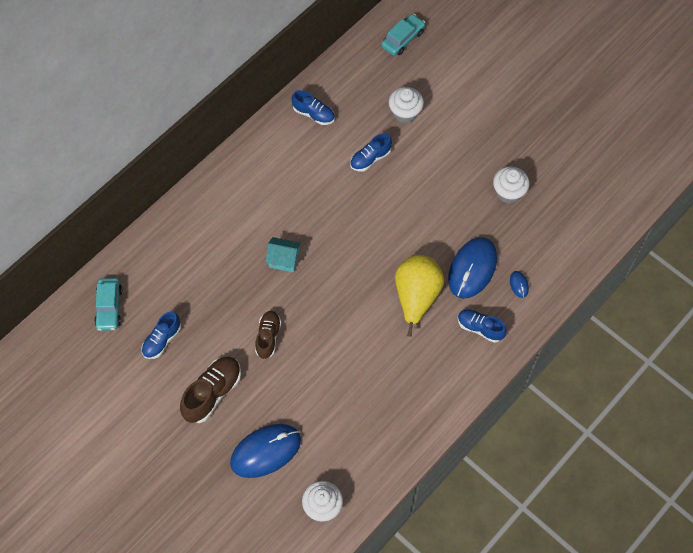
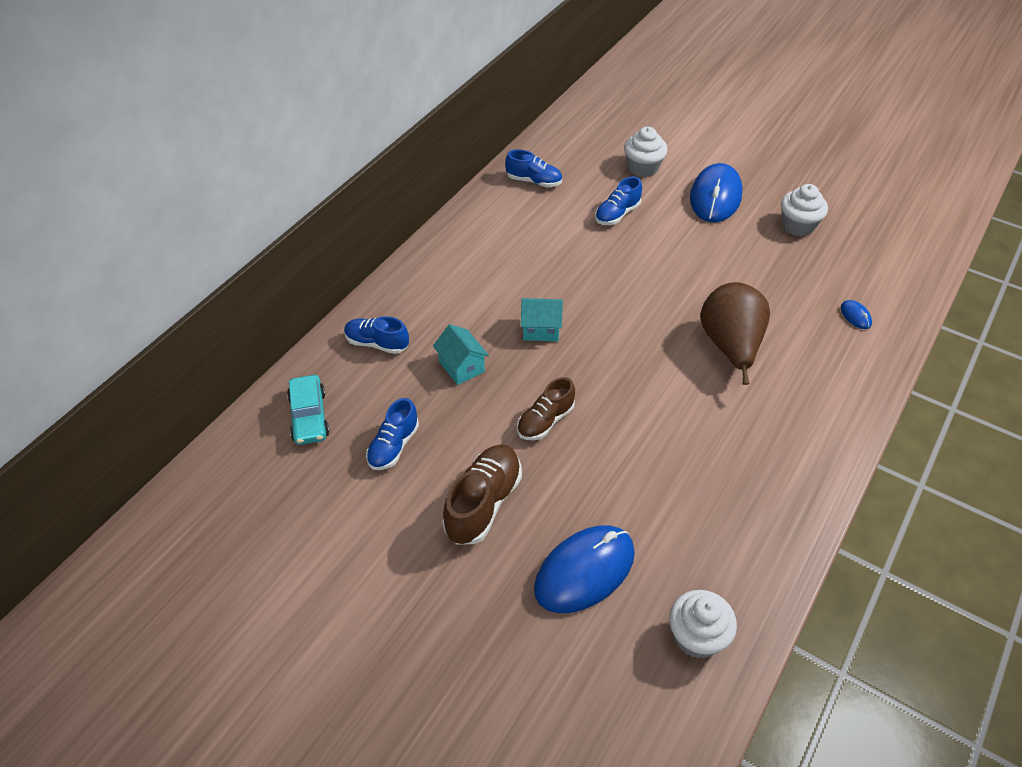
camera: 10 degrees left, 15 degrees down
brown shoe [255,311,281,359] -> brown shoe turned 135 degrees counterclockwise [517,377,575,440]
turquoise car [381,14,425,56] -> none
yellow pear [395,255,444,337] -> brown pear [700,282,770,385]
blue mouse [448,237,497,299] -> blue mouse moved to [690,163,743,222]
blue shoe [458,309,507,343] -> blue shoe moved to [344,316,409,354]
none -> turquoise house [433,324,489,385]

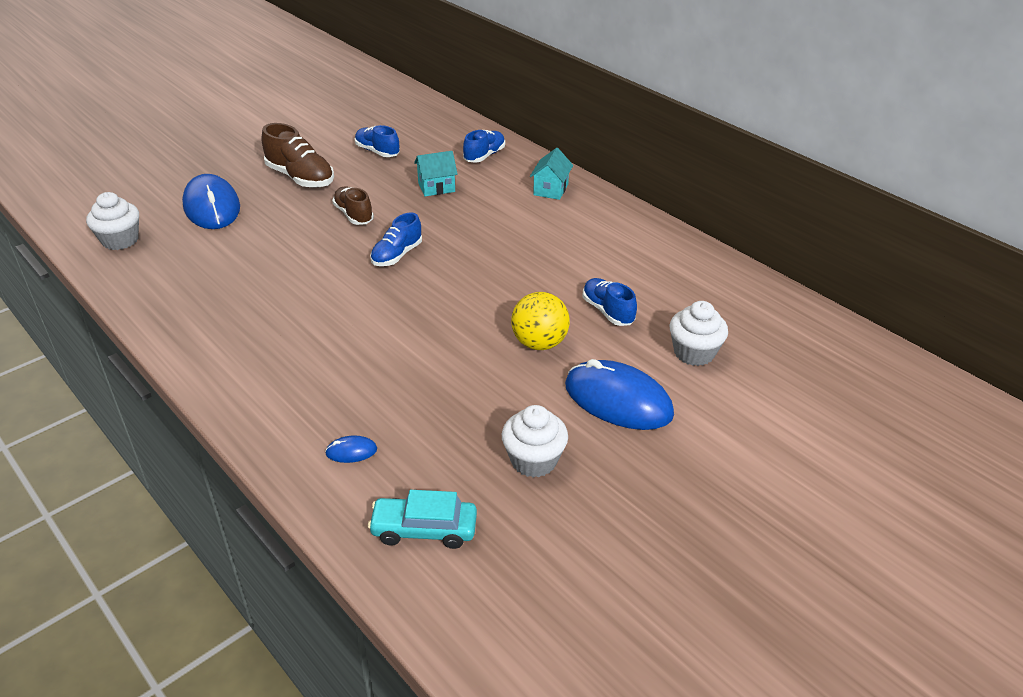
camera: 105 degrees right, 10 degrees down
turquoise car [287,375,330,445] -> turquoise car moved to [368,490,477,549]
blue shoe [505,149,562,187] -> blue shoe moved to [370,213,422,266]
turquoise house [521,298,563,341] -> turquoise house moved to [530,148,573,200]
brown pear [700,282,770,385] -> none
none -> yellow ball [511,292,570,350]

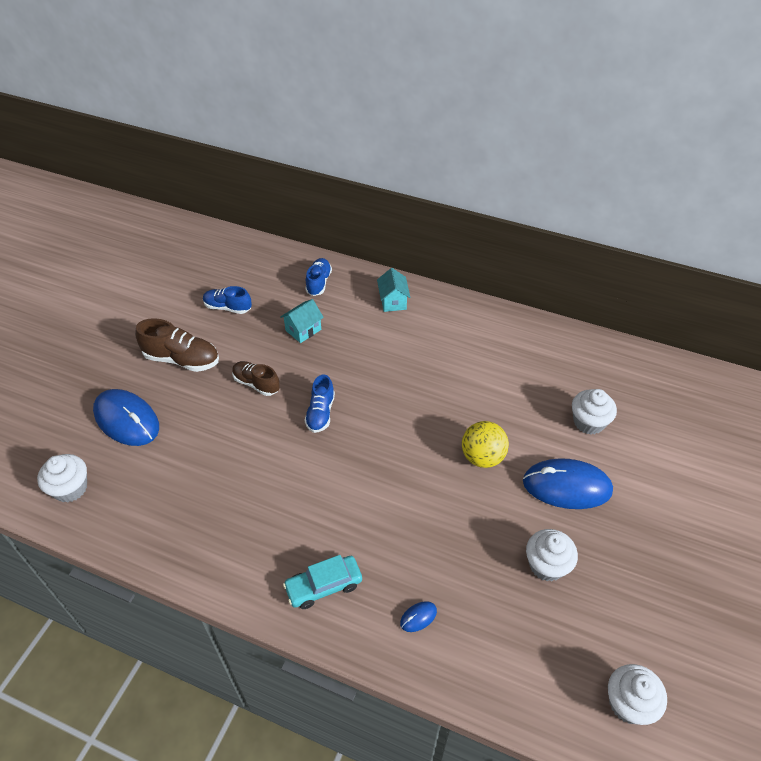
camera: 25 degrees left, 10 degrees up
turquoise car [368,490,477,549] -> turquoise car moved to [283,555,362,609]
blue shoe [583,278,637,326] -> none
none -> white cupcake [608,664,667,725]

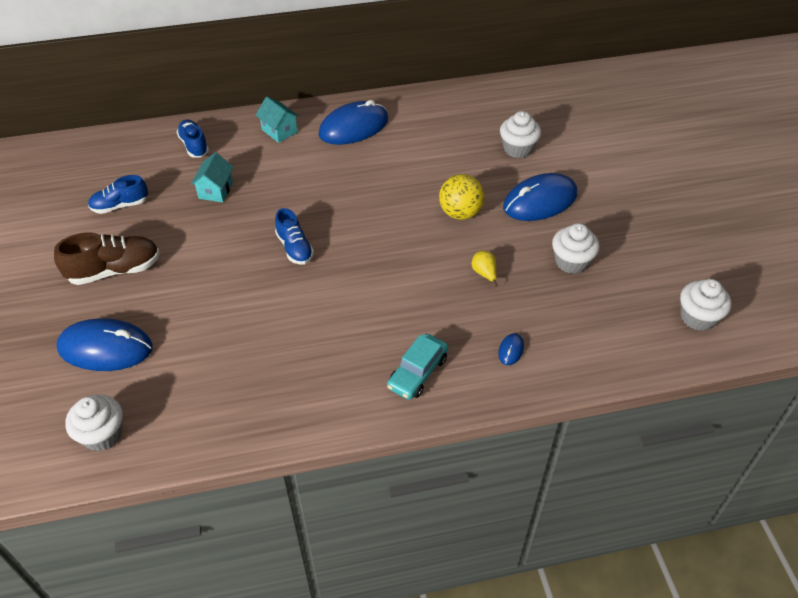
camera: 35 degrees left, 0 degrees up
brown shoe [232,361,280,396] -> none
none -> blue mouse [318,100,388,145]
none -> yellow pear [472,251,498,286]

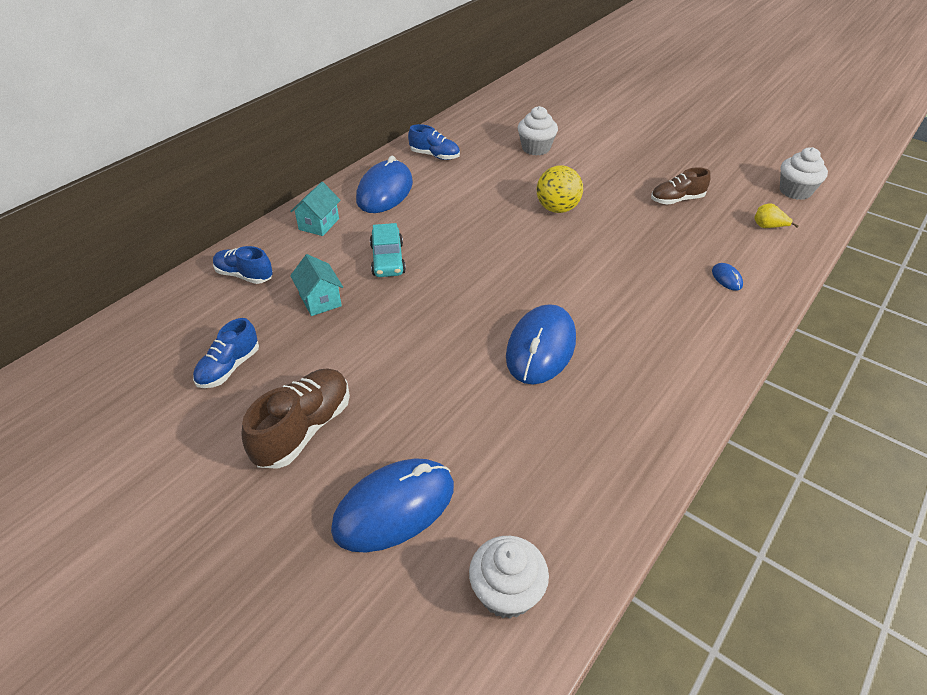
camera: 40 degrees left, 5 degrees down
turquoise house [256,97,299,143] -> turquoise house turned 75 degrees counterclockwise [290,182,341,236]
blue shoe [275,208,314,265] -> blue shoe moved to [408,124,460,160]
turquoise car [387,334,448,400] -> turquoise car moved to [370,223,406,277]
yellow pear [472,251,498,286] -> yellow pear moved to [754,203,798,228]
blue mouse [503,173,577,221] -> blue mouse moved to [506,304,576,385]
white cupcake [552,223,600,274] -> brown shoe [651,167,711,205]

